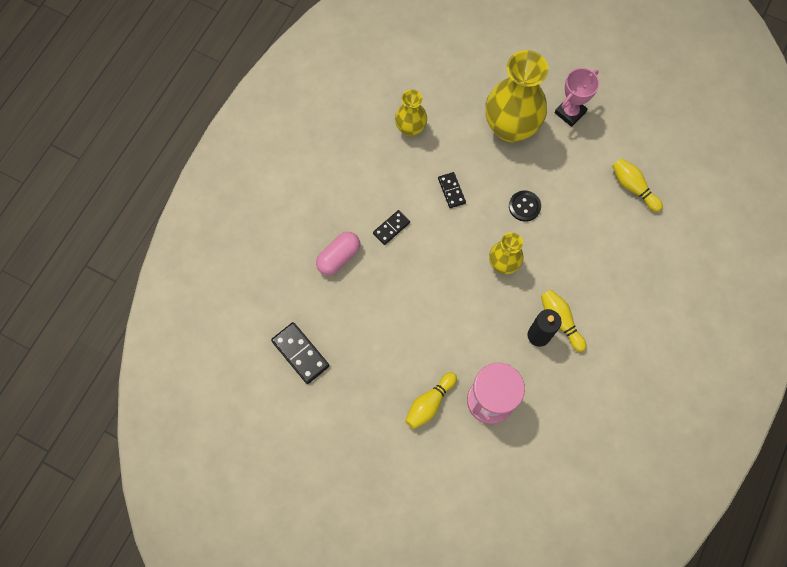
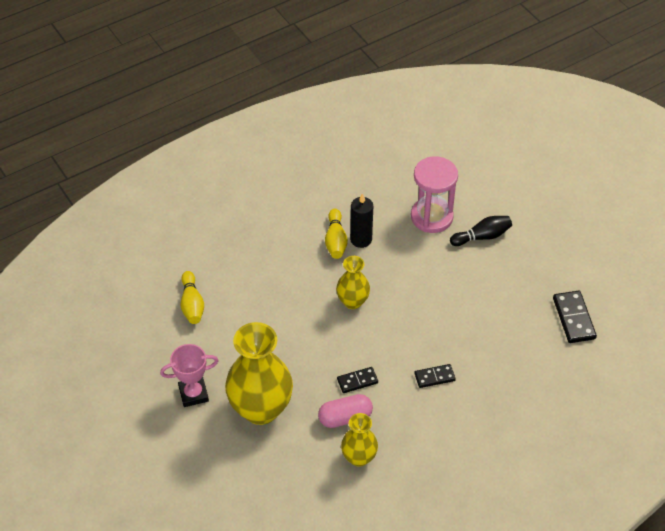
camera: 150 degrees left, 20 degrees down
pink capsule [316,232,360,275] -> pink capsule moved to [318,394,373,428]
yellow bowling pin [405,372,457,429] -> black bowling pin [450,216,512,246]
black domino [438,172,466,208] -> black domino turned 60 degrees clockwise [337,367,378,393]
black button [509,190,541,222] -> none

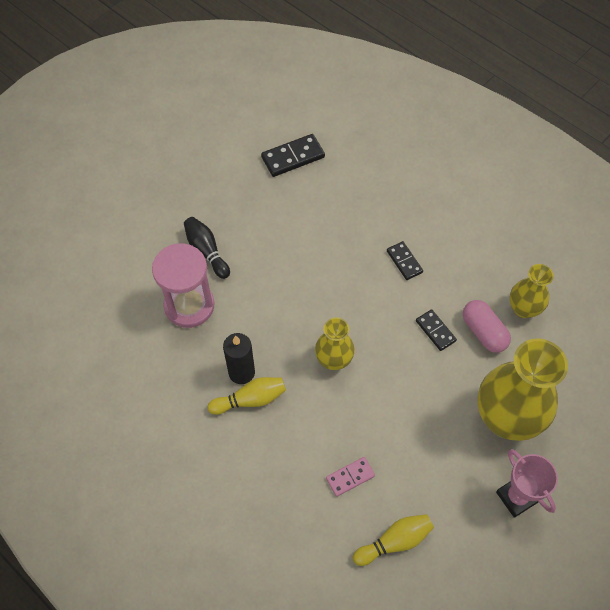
camera: 105 degrees left, 10 degrees up
none -> pink domino [326,457,375,497]

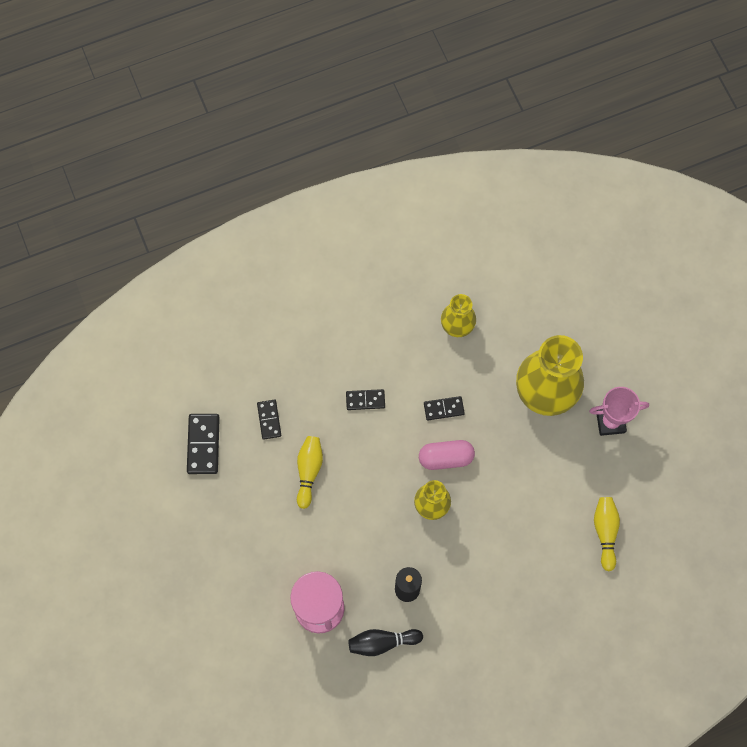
camera: 65 degrees left, 10 degrees up
black bowling pin [184,217,230,279] -> black bowling pin moved to [349,629,423,656]
yellow bowling pin [208,377,286,415] -> yellow bowling pin moved to [297,436,323,509]
pink domino [326,457,375,497] -> none
pink capsule [463,300,511,353] -> pink capsule moved to [419,440,475,470]
none -> black domino [257,400,281,440]

